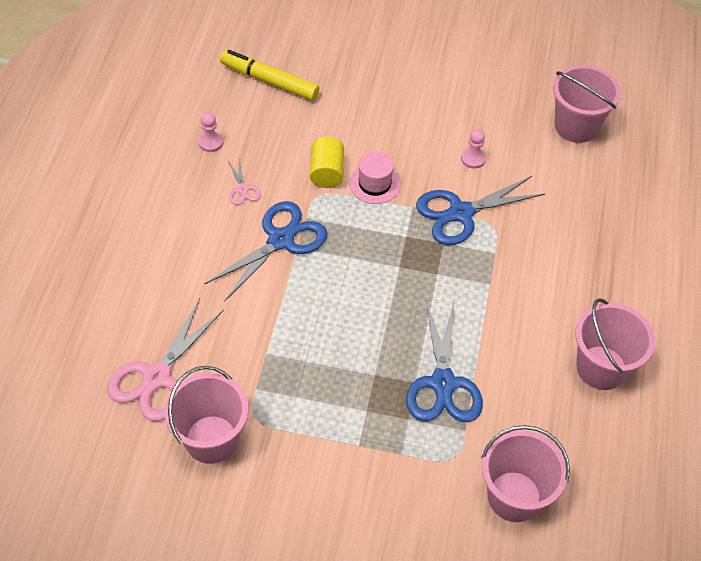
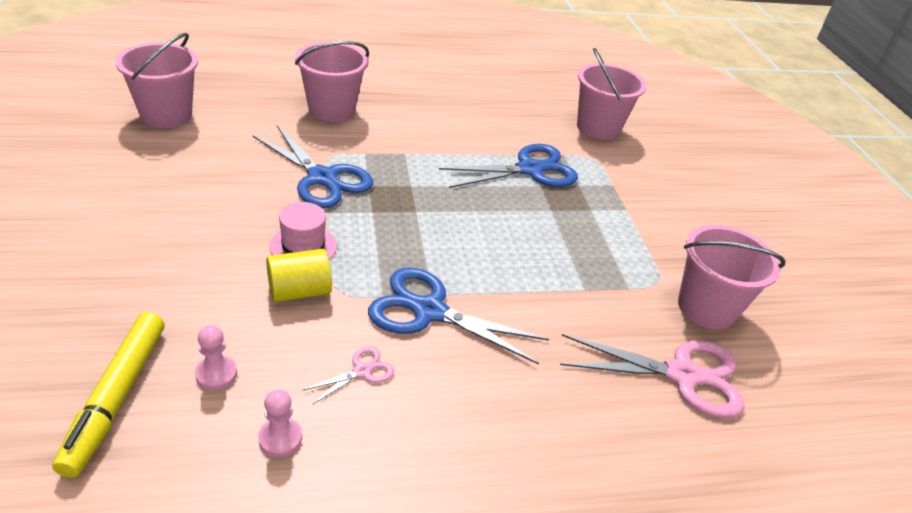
camera: 115 degrees left, 15 degrees down
pink pawn [461,129,486,169] -> pink pawn moved to [195,325,237,390]
pink bucket [575,298,655,390] -> pink bucket moved to [295,41,369,122]

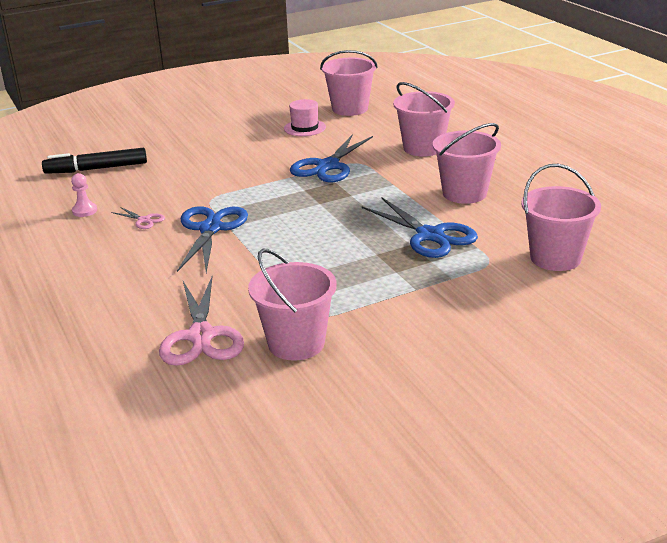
camera: 80 degrees right, 10 degrees down
yellow marker [52,312,165,478] -> black marker [42,148,147,174]
pink pawn [195,325,237,390] -> none
yellow cylinder [266,249,332,302] -> none
pink hat [269,202,337,260] -> pink hat moved to [284,99,326,136]
none -> pink bucket [433,123,501,204]

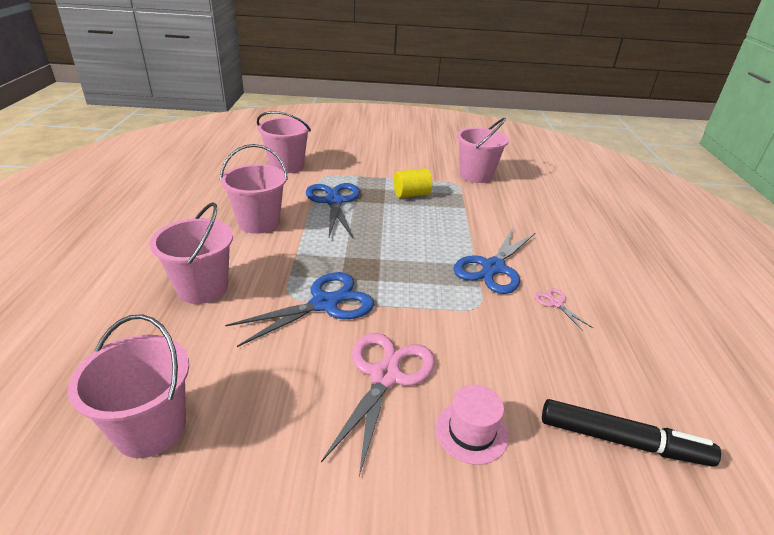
camera: 155 degrees left, 5 degrees up
pink pawn [71,173,97,217] -> none
pink scissors [159,277,244,366] -> pink scissors moved to [321,333,435,476]
pink hat [284,99,326,136] -> pink hat moved to [436,385,509,465]
none -> yellow cylinder [393,168,432,198]

